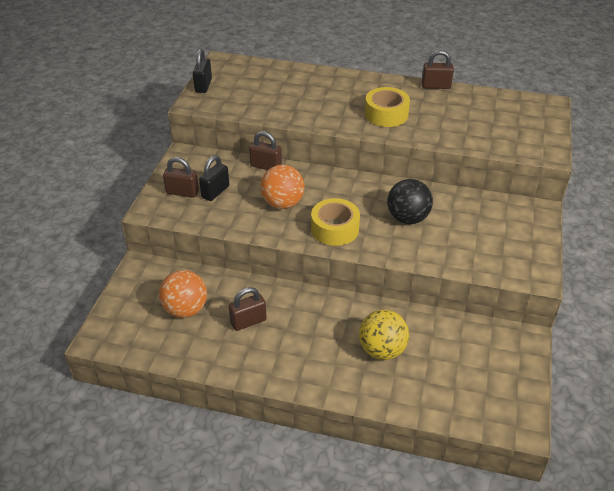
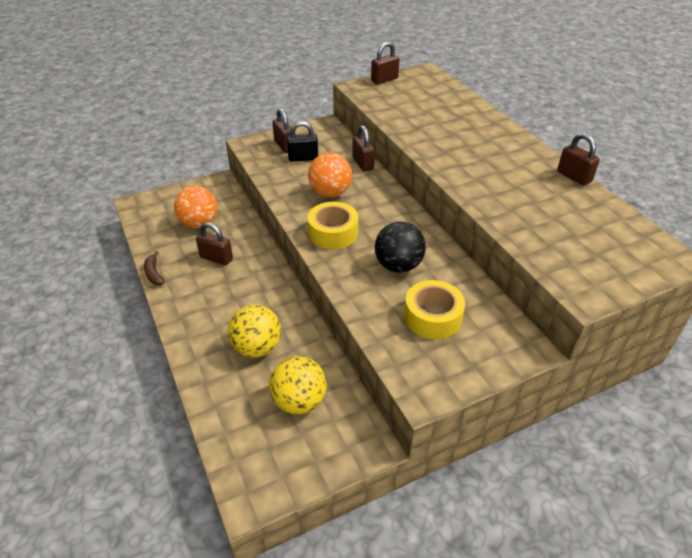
camera: 50 degrees right, 0 degrees up
black padlock [193,49,212,93] -> brown padlock [371,42,399,84]
yellow tape [365,87,410,127] -> yellow tape moved to [404,280,465,339]
none -> brown banana [144,251,164,285]
none -> yellow ball [269,356,327,414]

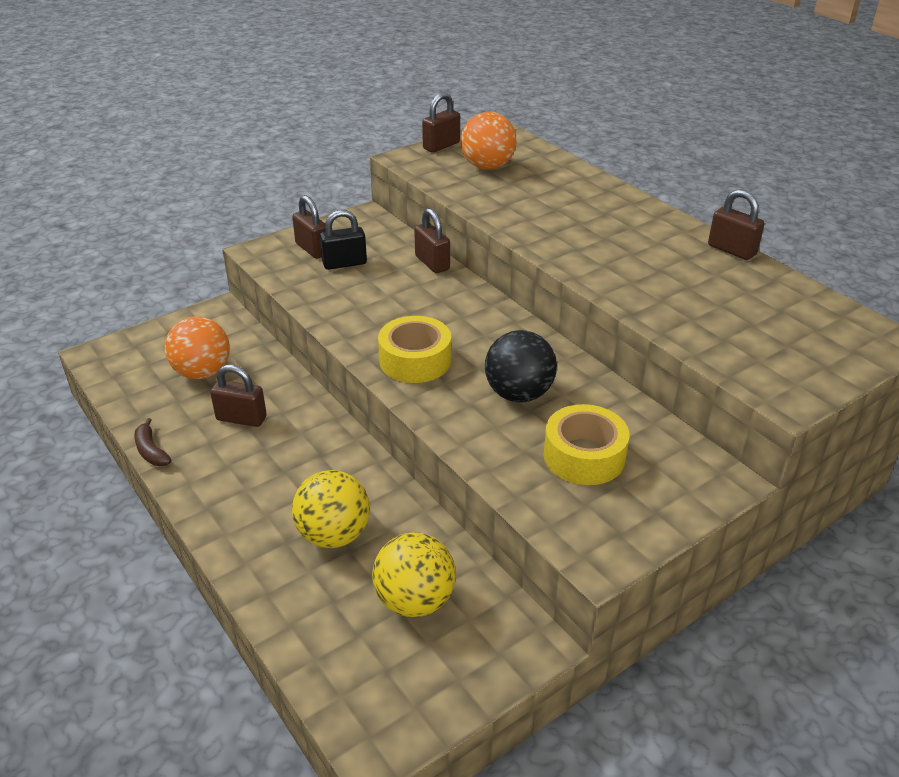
camera: 10 degrees left, 5 degrees down
orange ball [308,153,352,197] -> orange ball moved to [461,112,516,170]

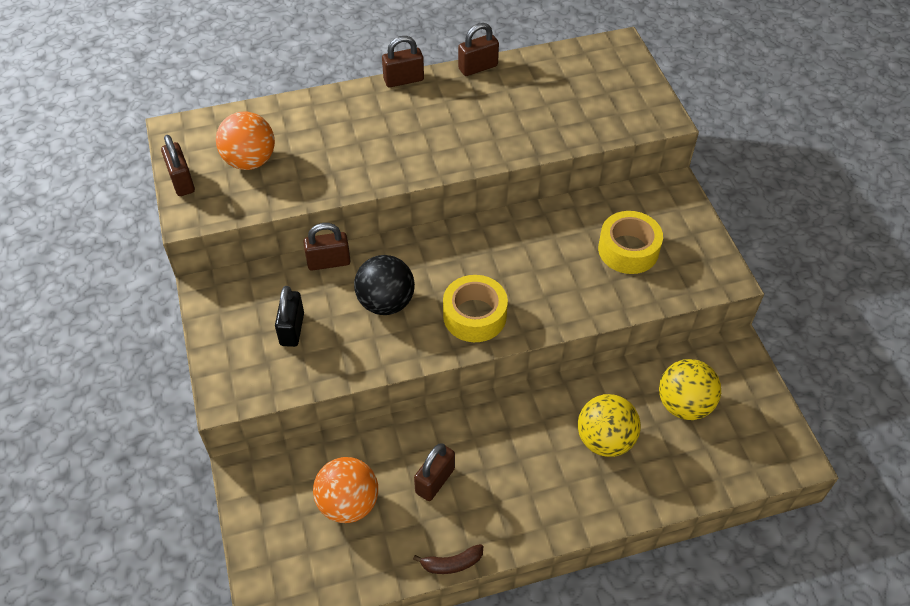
camera: 70 degrees left, 15 degrees up
brown padlock [292,195,325,259] -> brown padlock moved to [382,36,424,87]
black ball [485,330,557,402] -> black ball moved to [354,255,415,315]

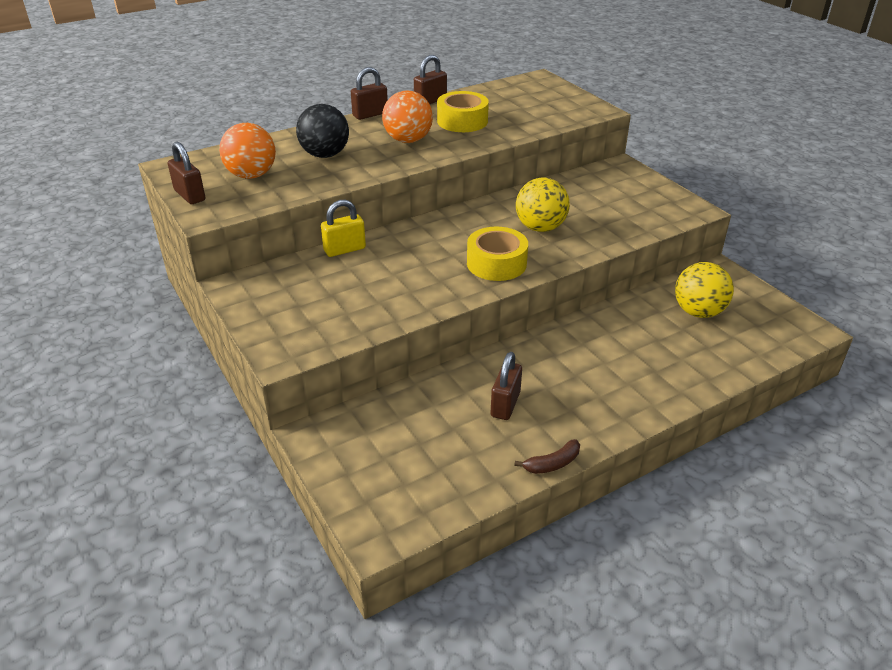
camera: 15 degrees left, 15 degrees down
black padlock [275,286,304,347] -> none
brown padlock [303,223,351,271] -> yellow padlock [321,200,366,257]
orange ball [313,457,378,523] -> orange ball moved to [382,90,433,143]
black ball [354,255,415,315] -> black ball moved to [296,104,349,158]
yellow ball [578,394,641,457] -> yellow ball moved to [516,178,570,232]
yellow tape [598,211,663,274] -> yellow tape moved to [437,91,489,132]

